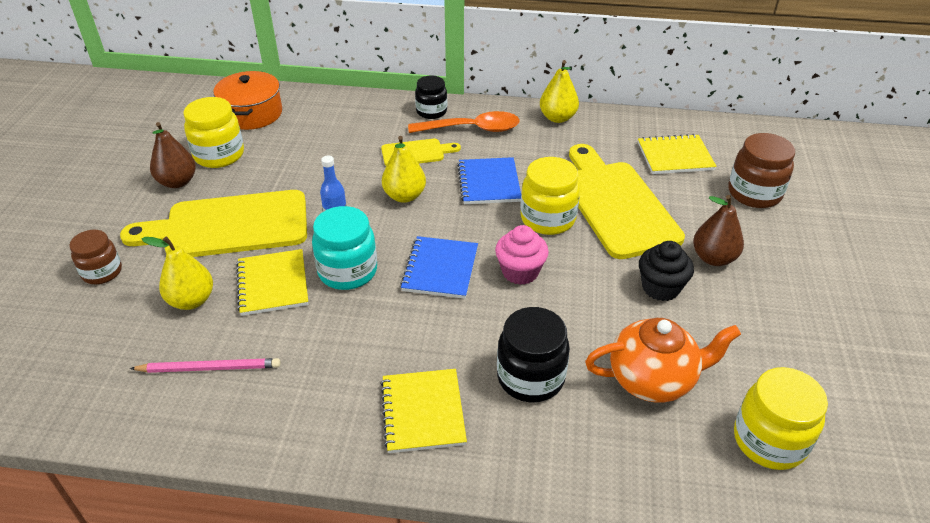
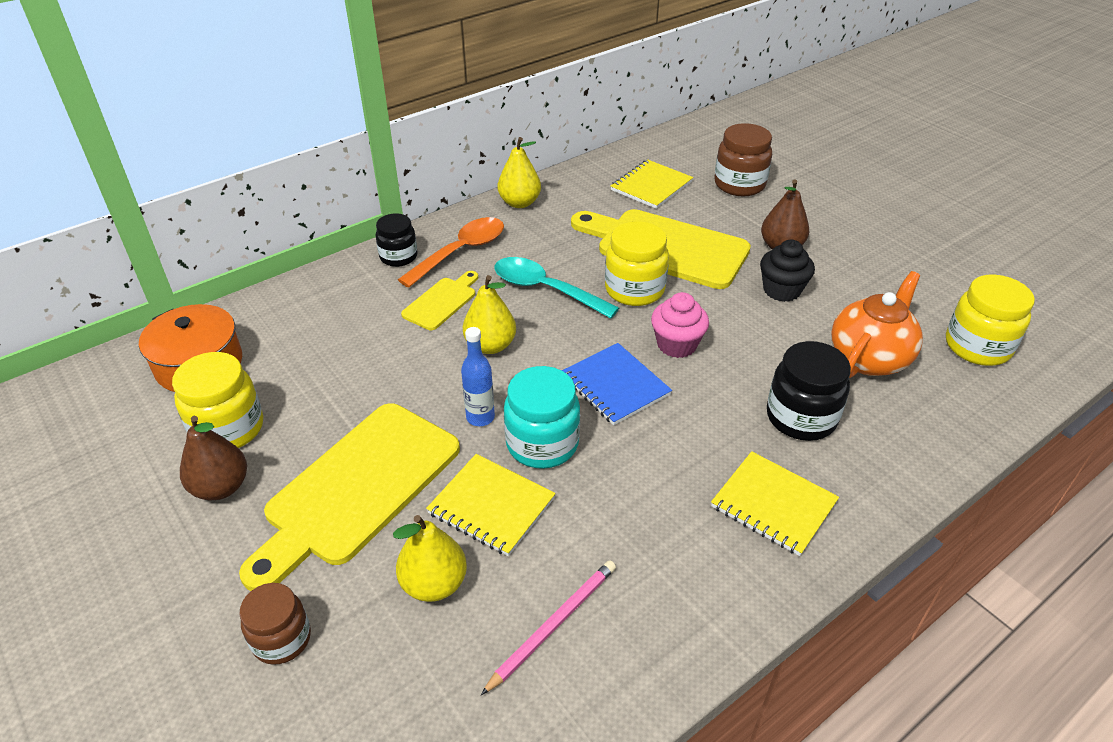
camera: 45 degrees left, 0 degrees up
blue notebook [457,157,521,204] -> turquoise spoon [495,257,619,318]

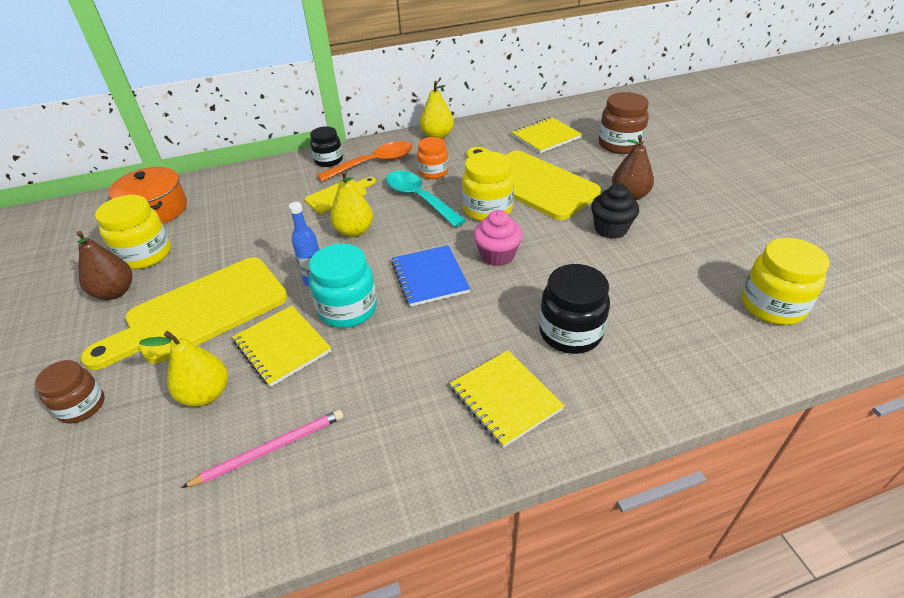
camera: 20 degrees right, 0 degrees up
orange teapot [831,271,923,378] -> none
none -> orange jar [417,137,448,179]

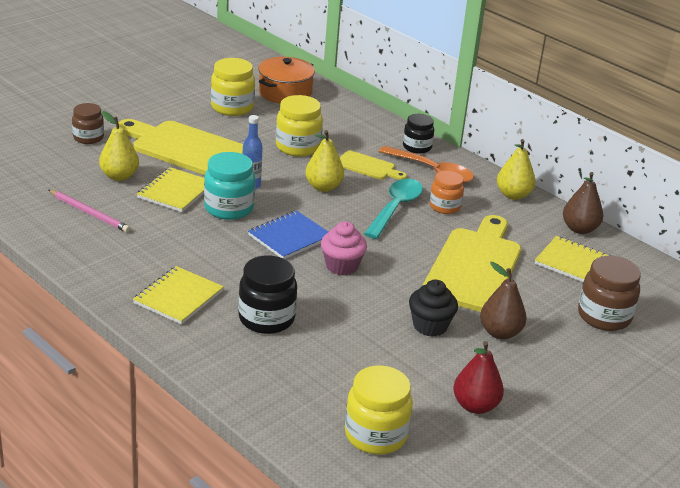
camera: 60 degrees right, 10 degrees down
brown pear [76,231,132,300] -> brown pear moved to [563,172,603,234]
yellow jar [462,151,514,221] -> yellow jar moved to [276,95,323,157]
none -> red pear [453,341,504,414]

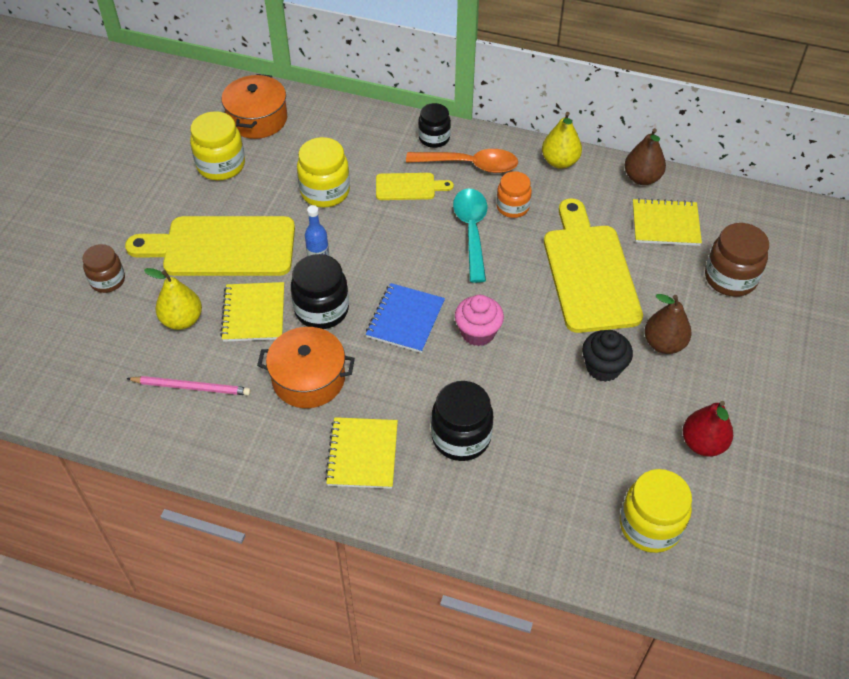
camera: 25 degrees left, 20 degrees up
turquoise jar [204,152,255,220] -> black jar [291,254,349,329]
yellow pear [305,130,344,192] -> none
none -> orange pot [257,327,355,408]

